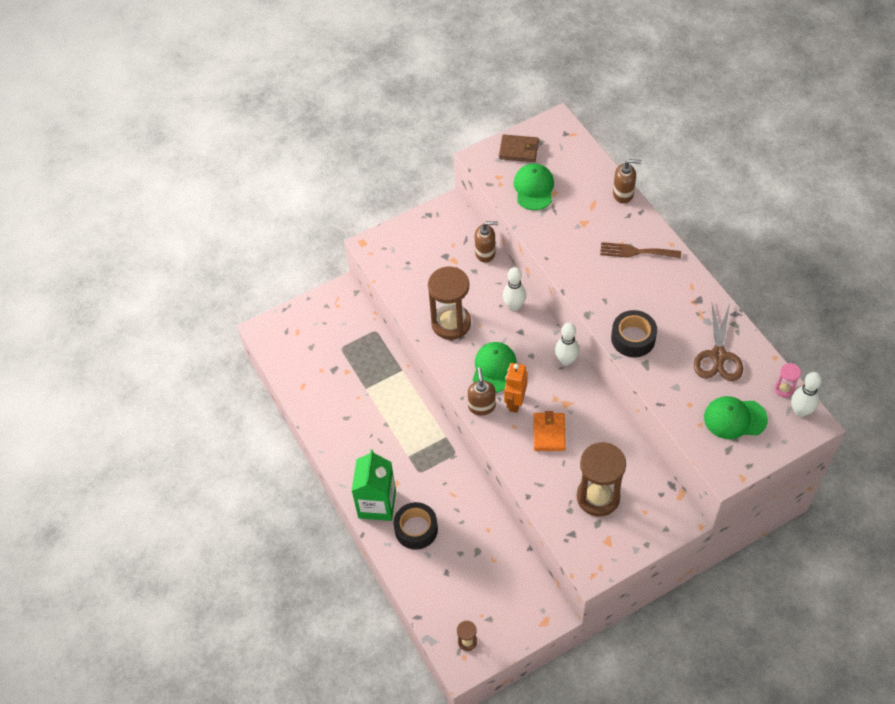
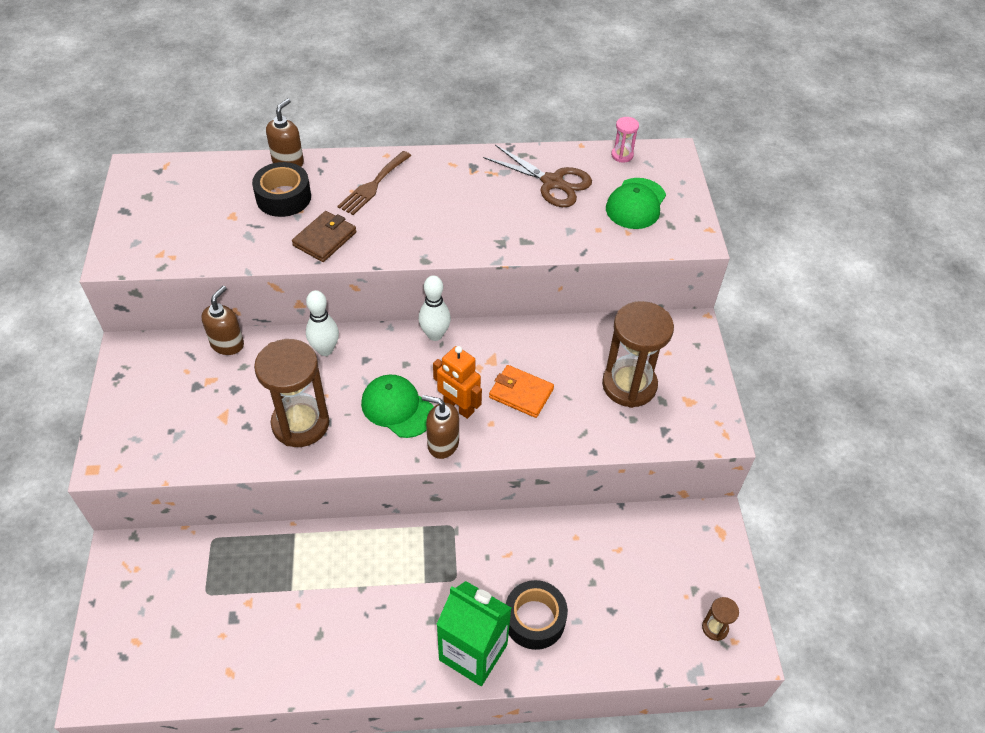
camera: 70 degrees left, 5 degrees down
brown wallet [499,134,539,162] -> brown wallet moved to [292,211,356,262]
green cap [514,163,554,210] -> none
black tape [611,310,657,357] -> black tape moved to [252,162,311,217]
white bowling pin [791,372,822,417] -> none

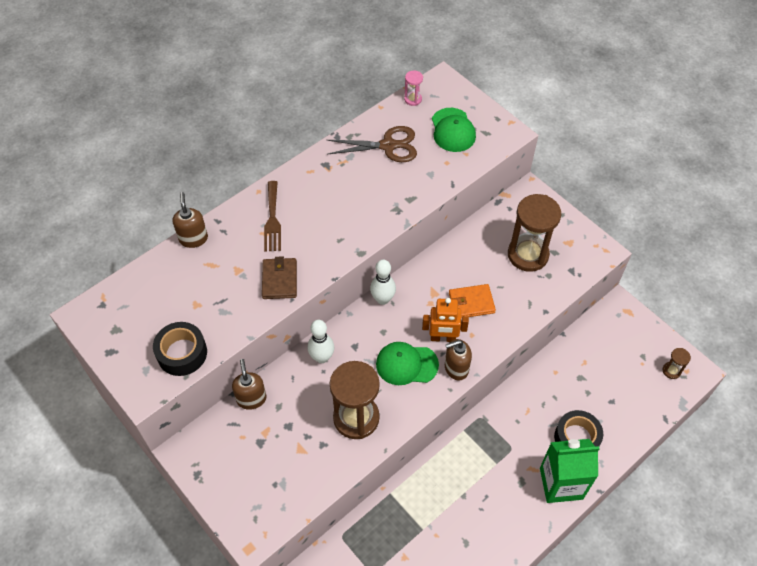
camera: 35 degrees left, 5 degrees up
black tape [252,162,311,217] -> black tape moved to [153,322,207,376]

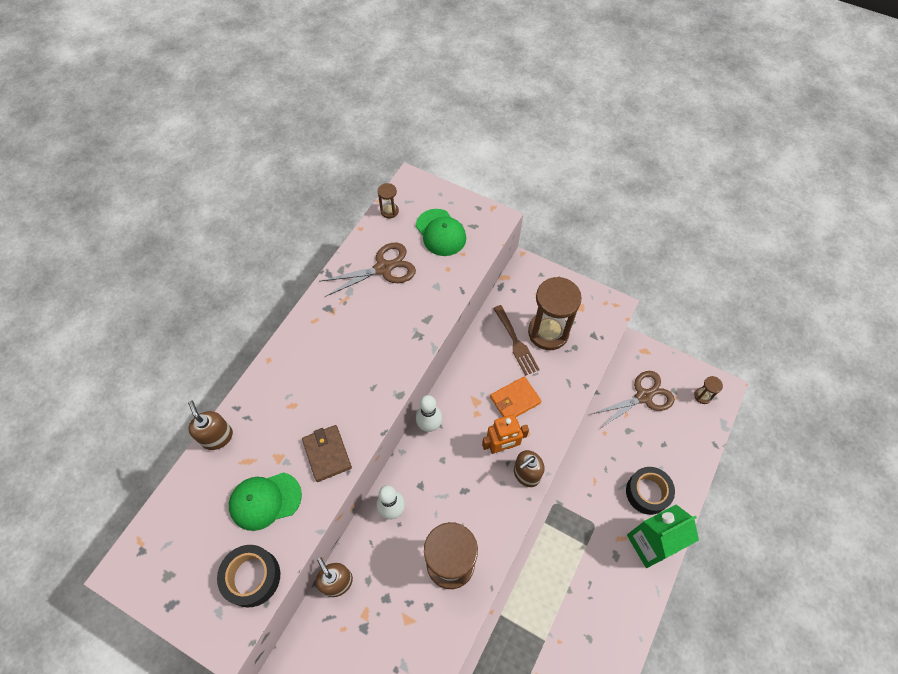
camera: 20 degrees left, 5 degrees up
brown fork [264,181,281,252] -> brown fork moved to [493,305,540,376]
green cap [376,342,439,385] -> green cap moved to [229,472,302,531]
pink hourglass [404,70,423,106] -> brown hourglass [378,183,399,218]
none -> brown scissors [592,371,675,428]

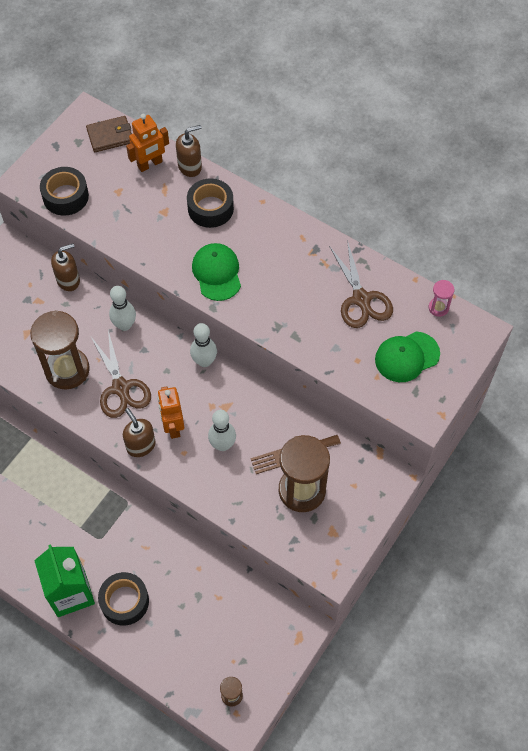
camera: 95 degrees right, 0 degrees up
green cap [229,472,302,531] -> green cap moved to [192,243,241,301]
brown wallet [302,425,352,482] -> brown wallet moved to [86,116,132,152]
brown hourglass [378,183,399,218] -> pink hourglass [429,280,455,317]
orange wallet [490,376,541,417] -> white bowling pin [208,410,236,451]
brown scissors [592,371,675,428] -> brown scissors moved to [91,331,151,418]
none -> orange robot [126,114,169,172]
none -> black tape [187,178,234,228]

